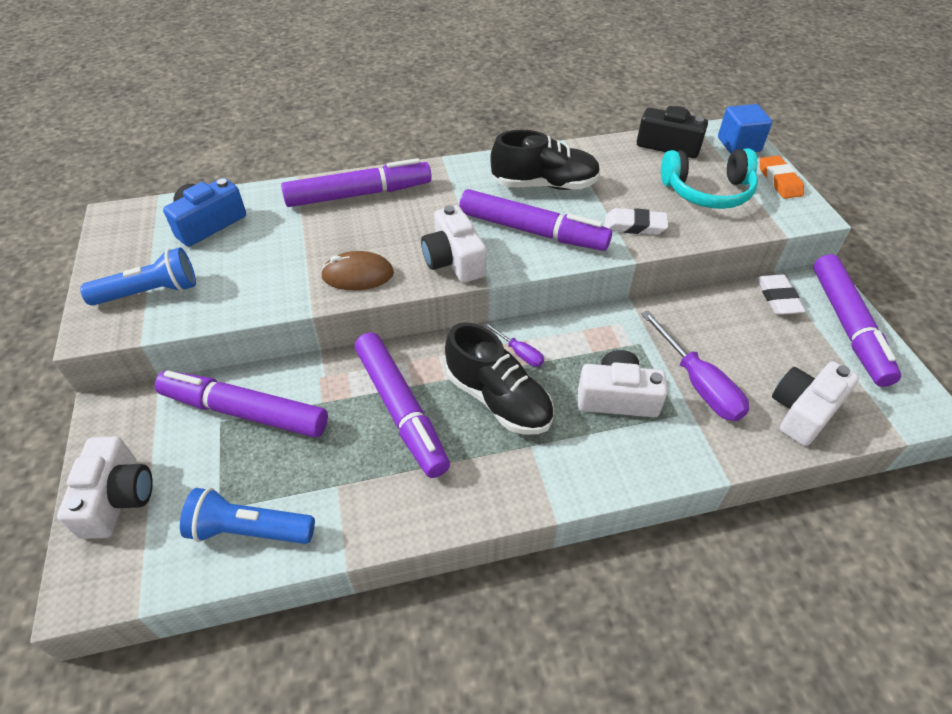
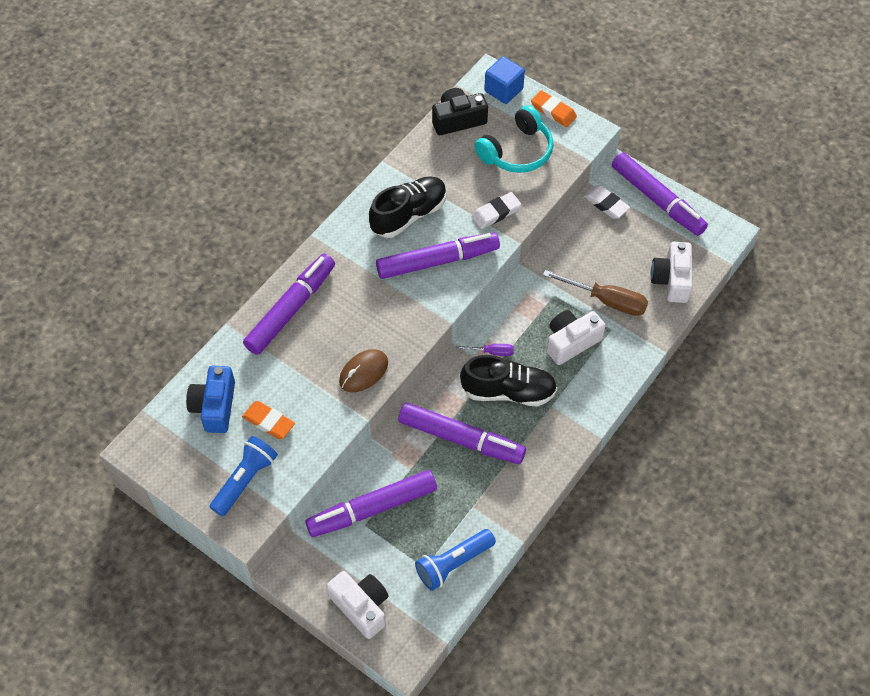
camera: 40 degrees left, 10 degrees up
white camera [421,205,487,283] -> none
purple screwdriver [641,311,749,421] -> brown screwdriver [543,270,648,316]
none -> orange eraser [242,401,295,439]

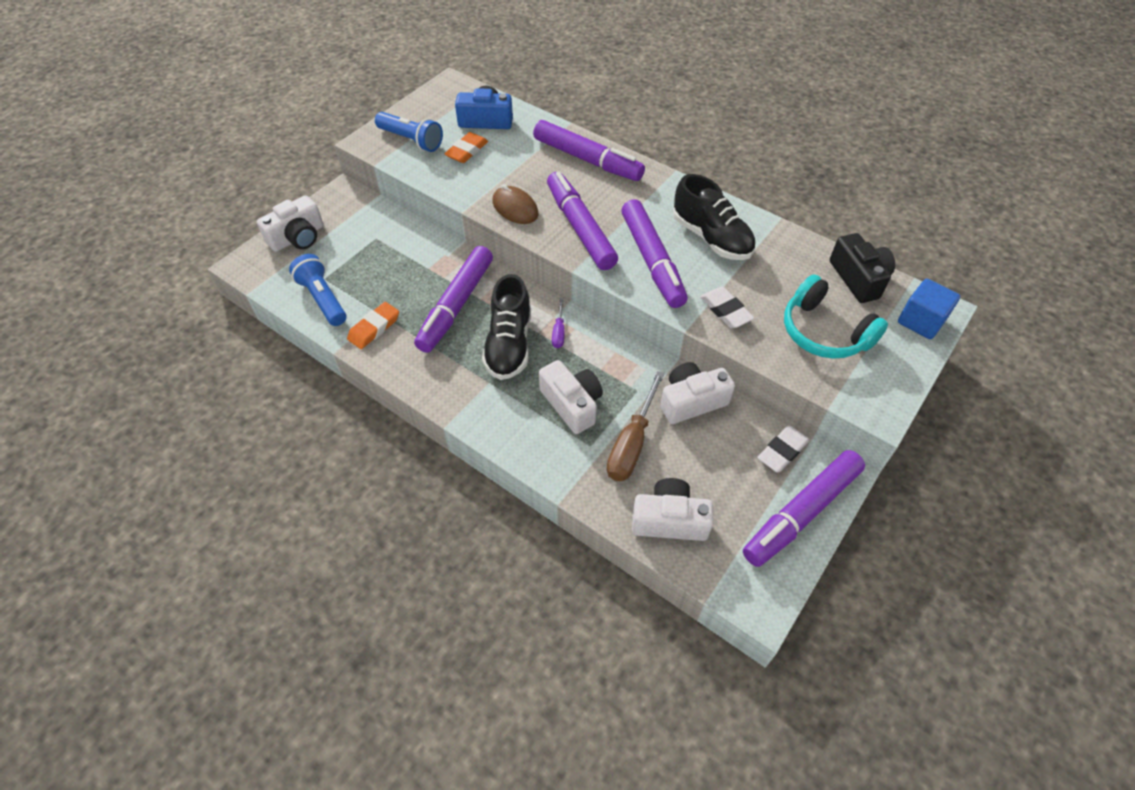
camera: 90 degrees right, 5 degrees down
purple marker [305,470,437,537] -> purple marker moved to [547,172,618,270]
orange eraser [531,90,577,127] -> orange eraser moved to [347,302,399,349]
none -> white camera [660,362,735,424]

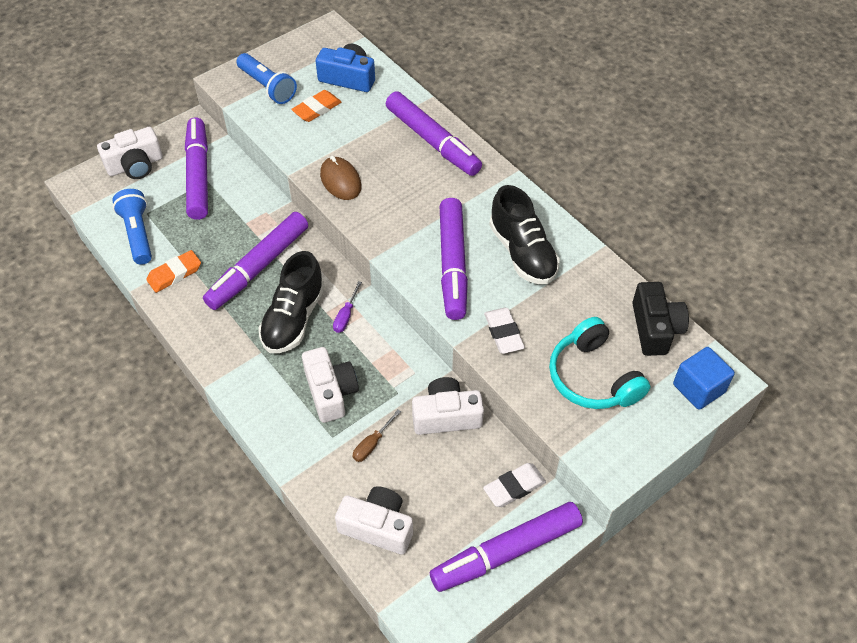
camera: 15 degrees right, 0 degrees up
purple marker [547,172,618,270] -> purple marker moved to [185,117,208,220]
brown screwdriver [607,371,665,481] -> brown screwdriver [352,410,401,462], size x0.52

